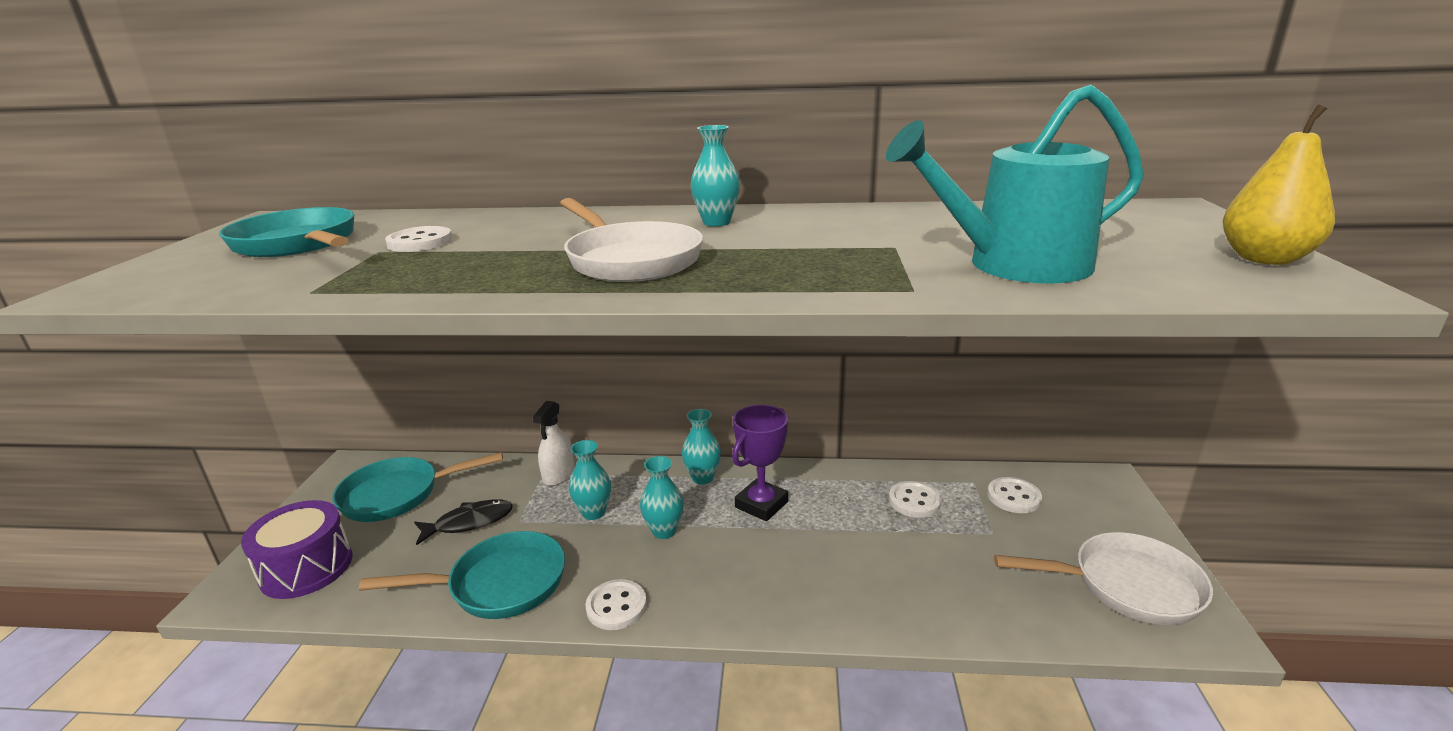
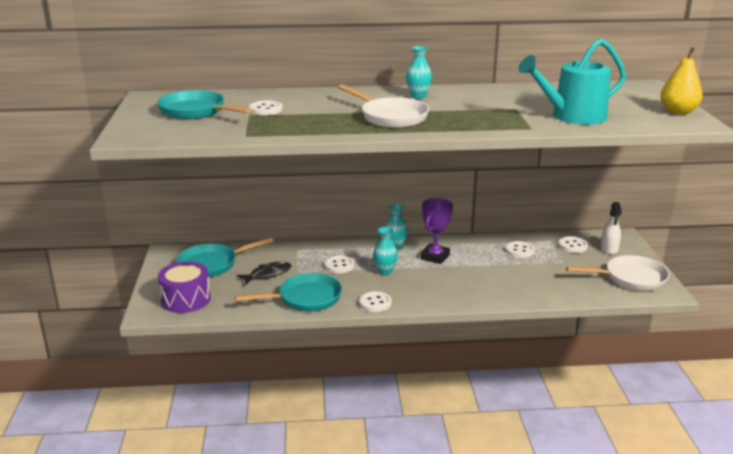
camera: 10 degrees left, 0 degrees up
white spray bottle [532,401,575,486] -> white spray bottle moved to [601,202,622,255]
turquoise vase [569,440,611,520] -> white button [325,255,354,273]

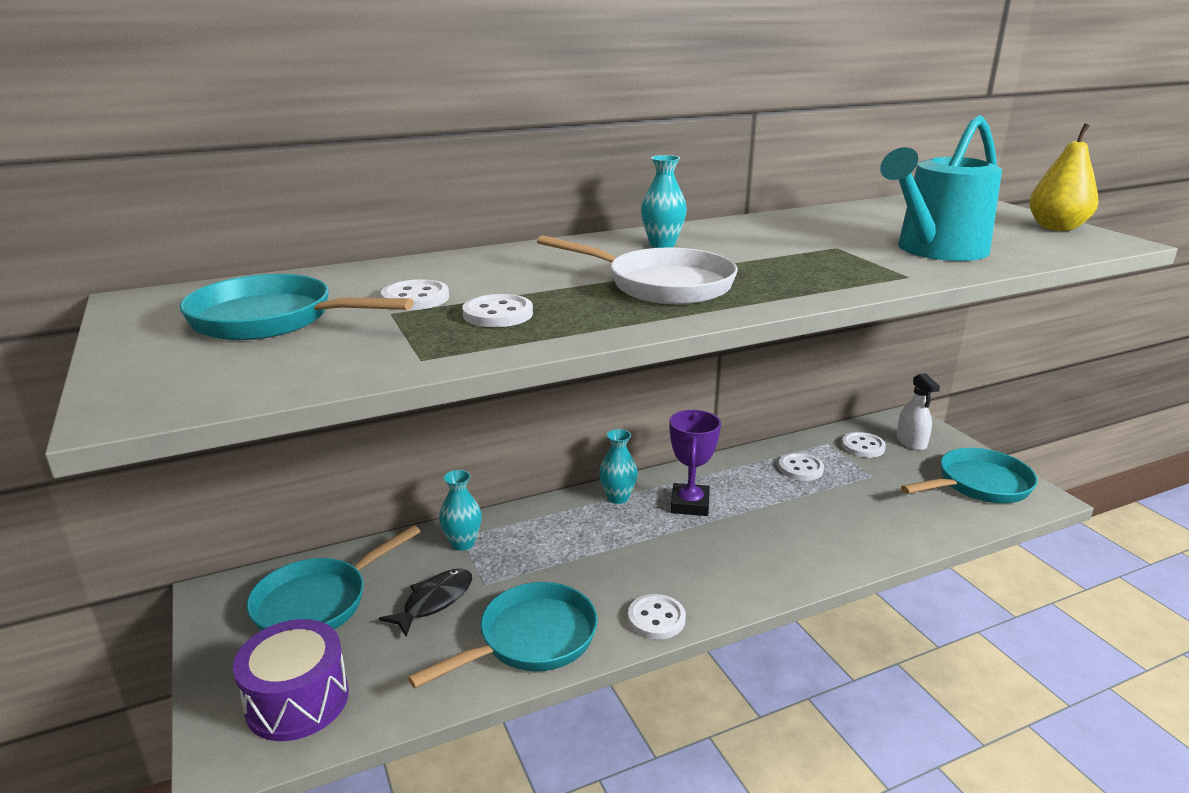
camera: 20 degrees left, 0 degrees up
white button [325,255,354,273] -> white button moved to [462,294,533,327]
turquoise vase [373,227,398,275] -> turquoise vase moved to [439,470,482,551]
white pan [566,255,670,291] -> turquoise pan [901,448,1038,503]

